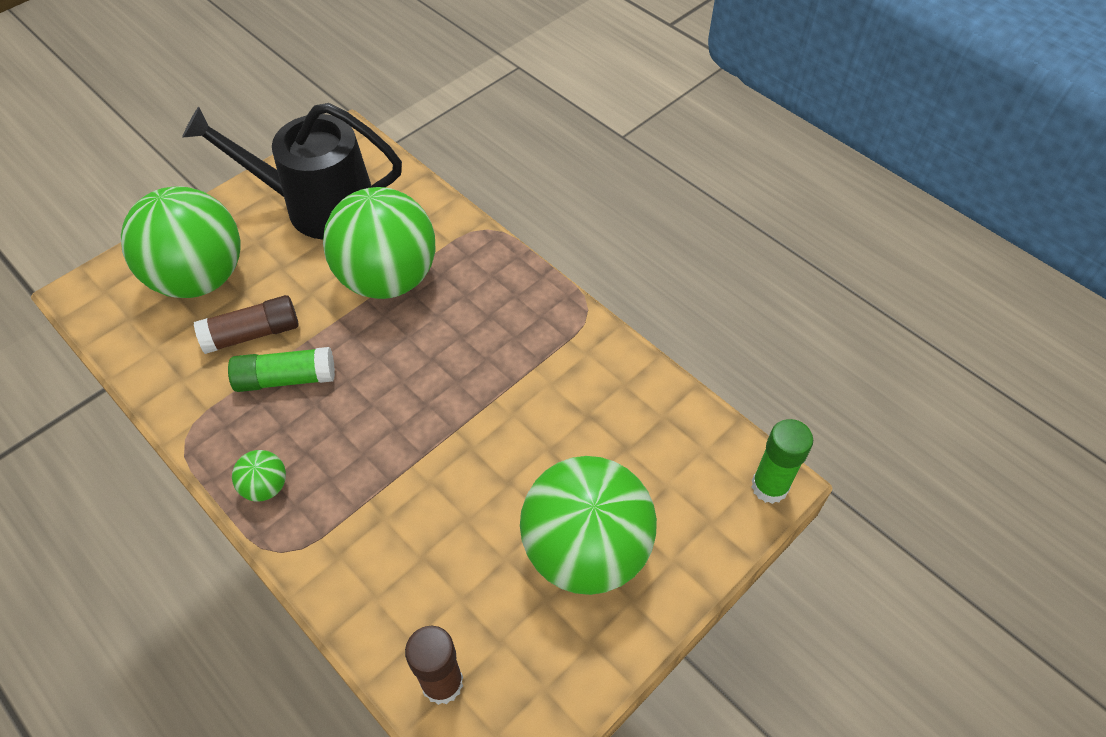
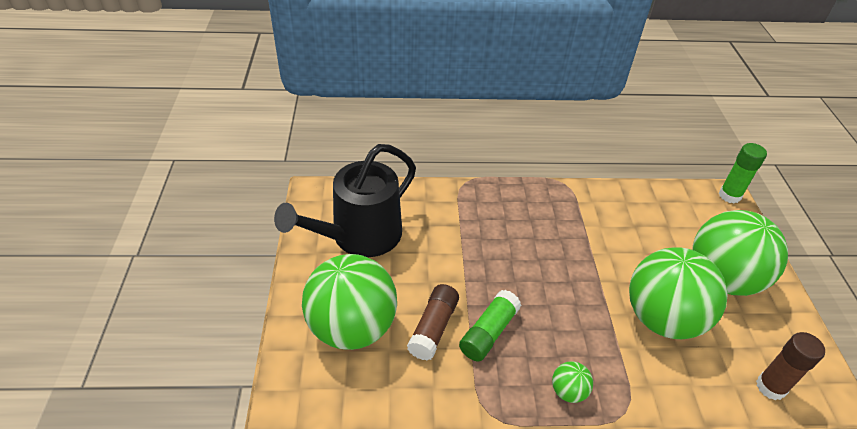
camera: 50 degrees left, 10 degrees down
green ball [323,187,436,299] -> green ball moved to [629,247,728,339]

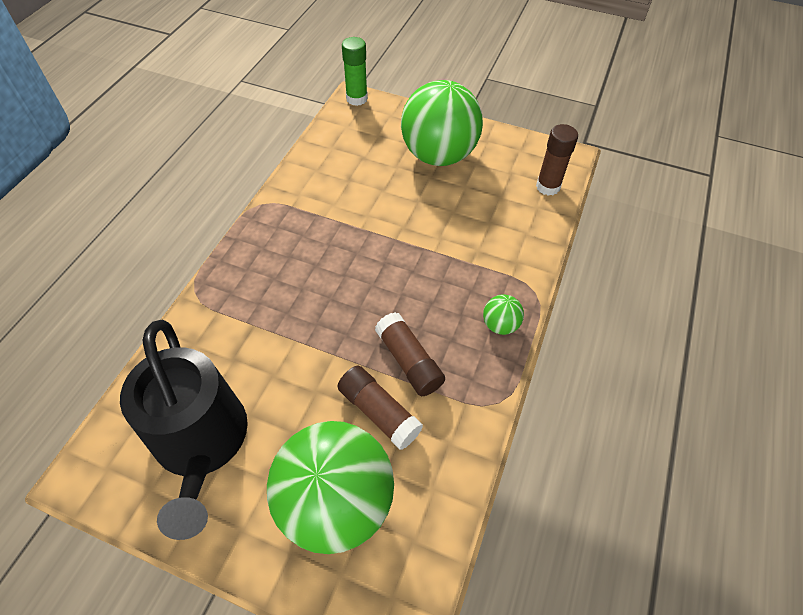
camera: 65 degrees left, 10 degrees up
green glue stick [459,290,521,361] -> brown glue stick [375,312,445,396]
green ball [629,247,728,339] -> none

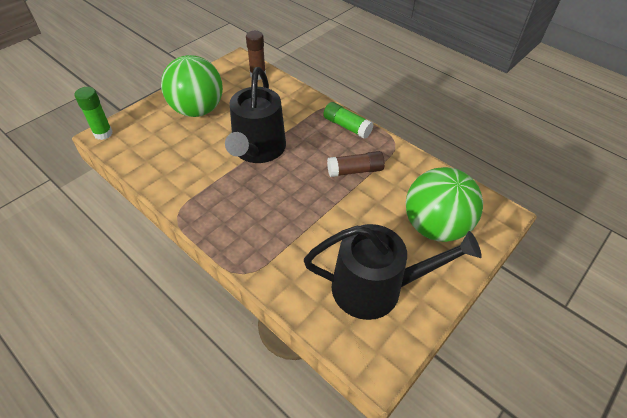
camera: 70 degrees left, 5 degrees down
brown glue stick [338,366,423,450] -> none
green ball [483,295,524,335] -> green glue stick [323,102,374,139]
none -> black watering can [225,67,286,163]

